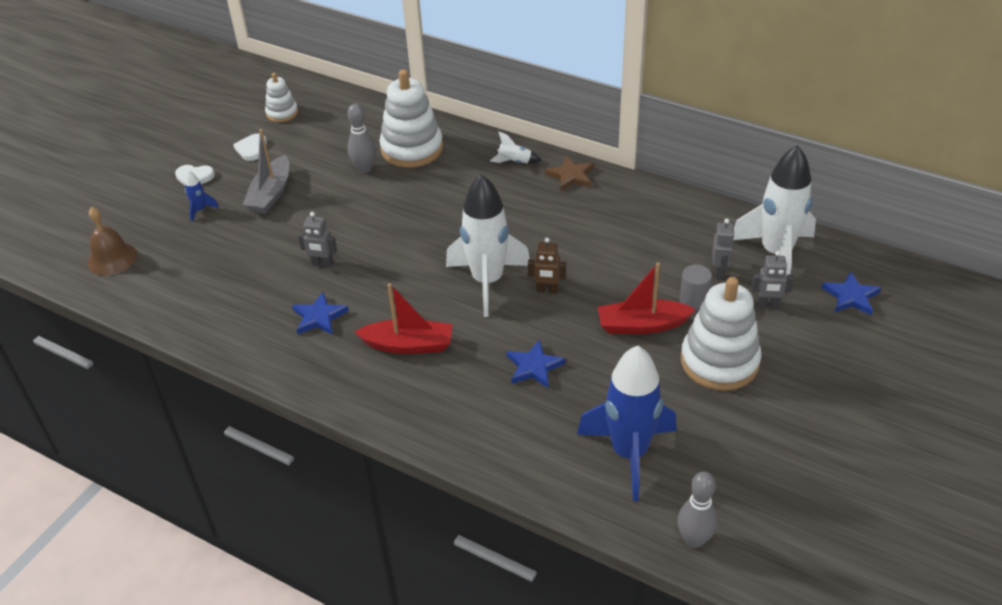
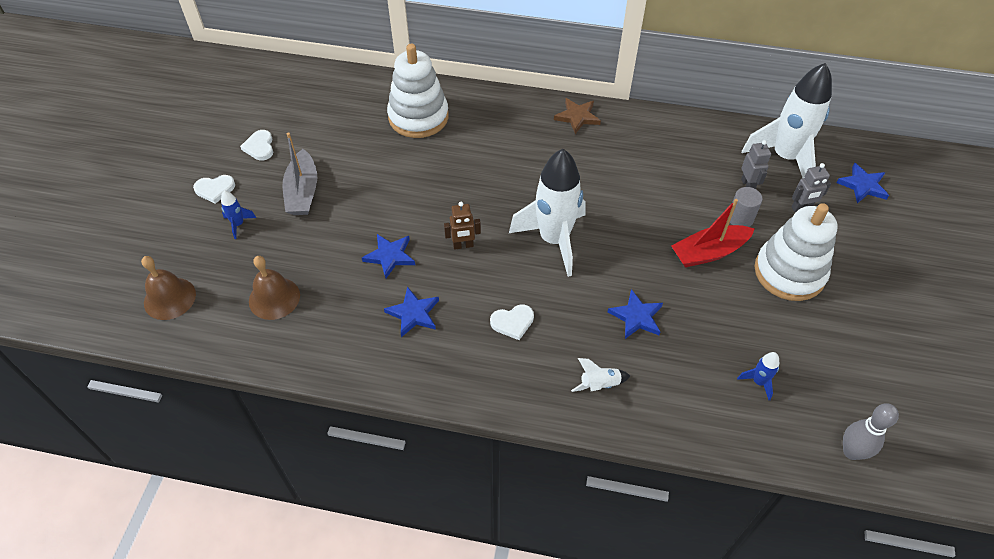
camera: 20 degrees left, 10 degrees up
white stacking toy [265,73,298,122] -> none
grey robot [298,212,337,267] -> blue star [362,234,415,278]
grey bowling pin [347,104,376,173] -> none
red boat [354,283,453,354] -> white heart [490,304,534,340]
white rocket [490,131,542,163] -> white rocket moved to [571,358,630,392]
brown robot [528,237,566,294] -> brown robot moved to [444,202,481,250]
blue rocket [577,346,677,501] -> blue rocket [737,352,779,400], size x0.40
none -> brown bell [249,256,300,320]

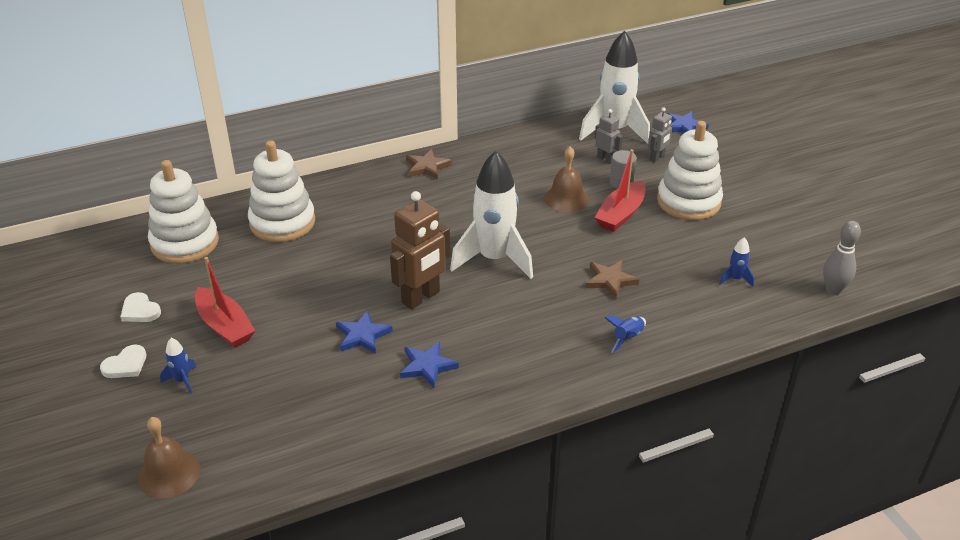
camera: 35 degrees left, 15 degrees down
brown bell [249,256,300,320] -> brown bell moved to [544,147,589,212]
grey boat [283,132,317,215] -> red boat [195,257,255,348]
brown robot [444,202,481,250] -> brown robot [390,191,450,310], size x1.88
white heart [490,304,534,340] -> none
white rocket [571,358,630,392] -> blue rocket [605,316,646,353]
blue star [608,289,663,339] -> brown star [586,260,640,299]
none -> white stacking toy [148,160,219,264]

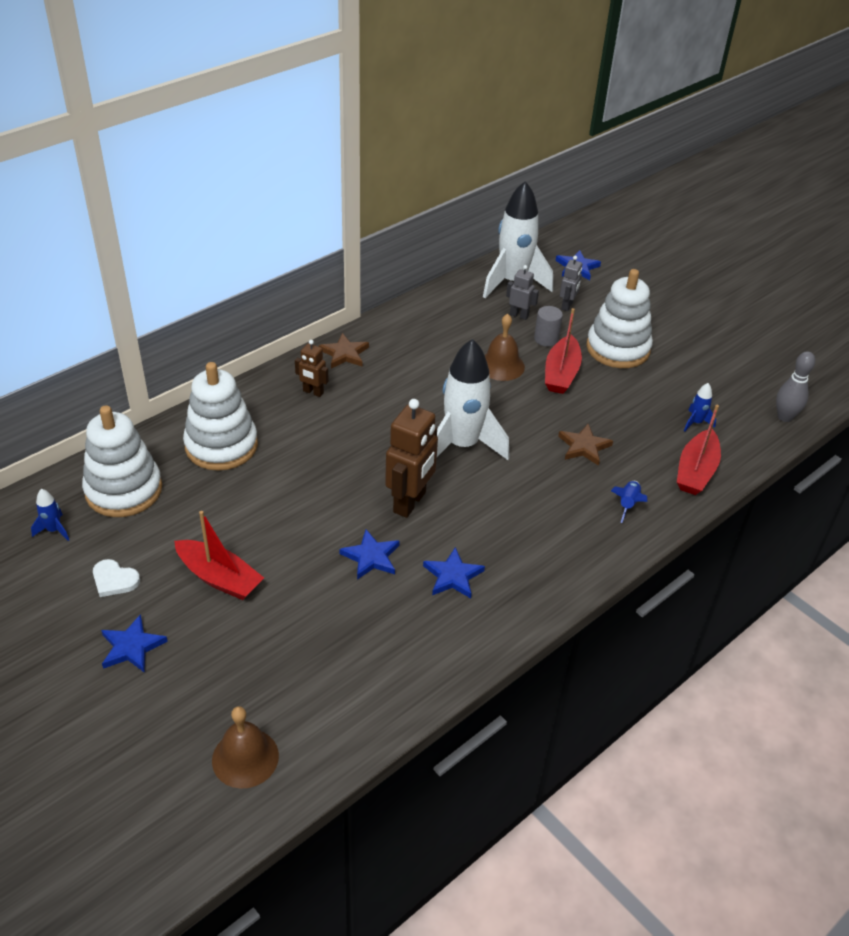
camera: 20 degrees left, 5 degrees up
white heart [100,345,146,378] -> blue star [101,614,168,673]
blue rocket [160,338,196,394] -> blue rocket moved to [31,489,69,541]
none -> brown robot [295,340,329,397]
none -> red boat [677,405,721,495]

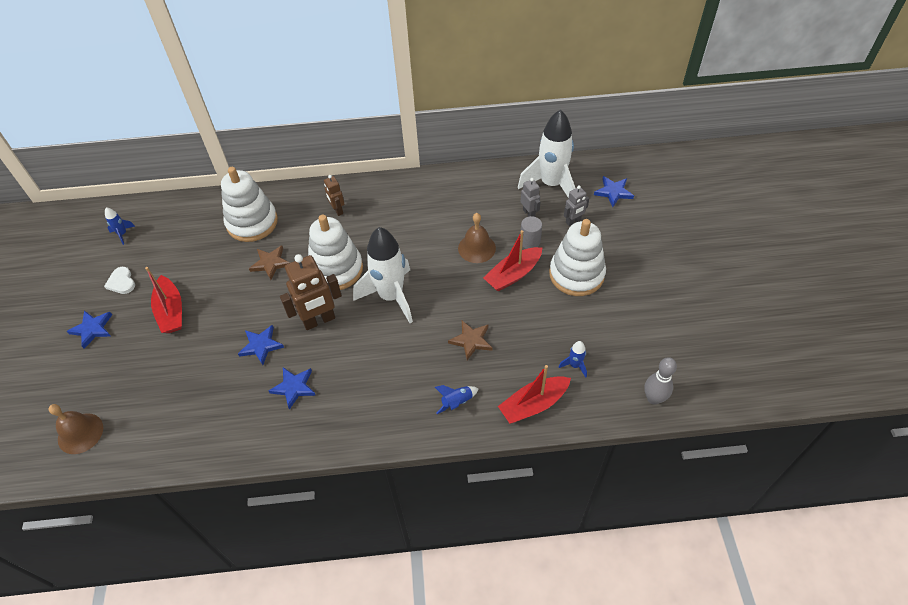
camera: 40 degrees right, 10 degrees up
white stacking toy [82,405,162,517] -> white stacking toy moved to [308,215,363,290]
brown star [319,333,369,368] -> brown star moved to [249,246,290,280]

